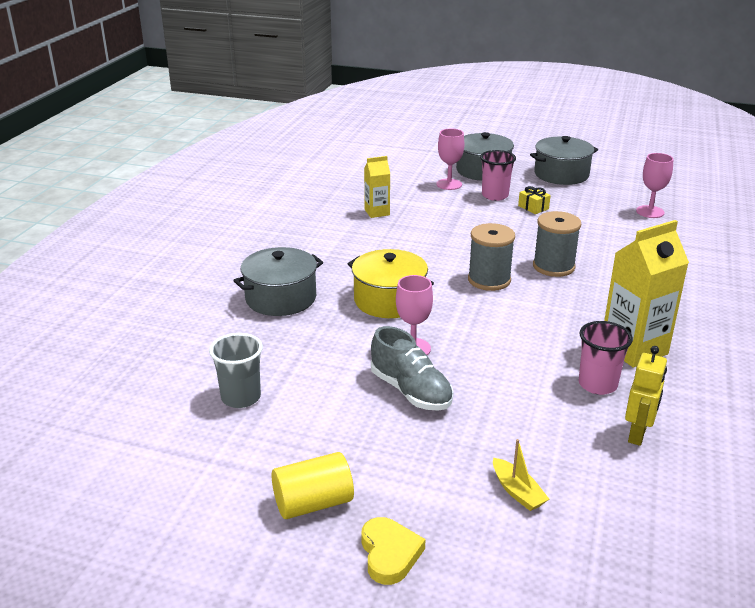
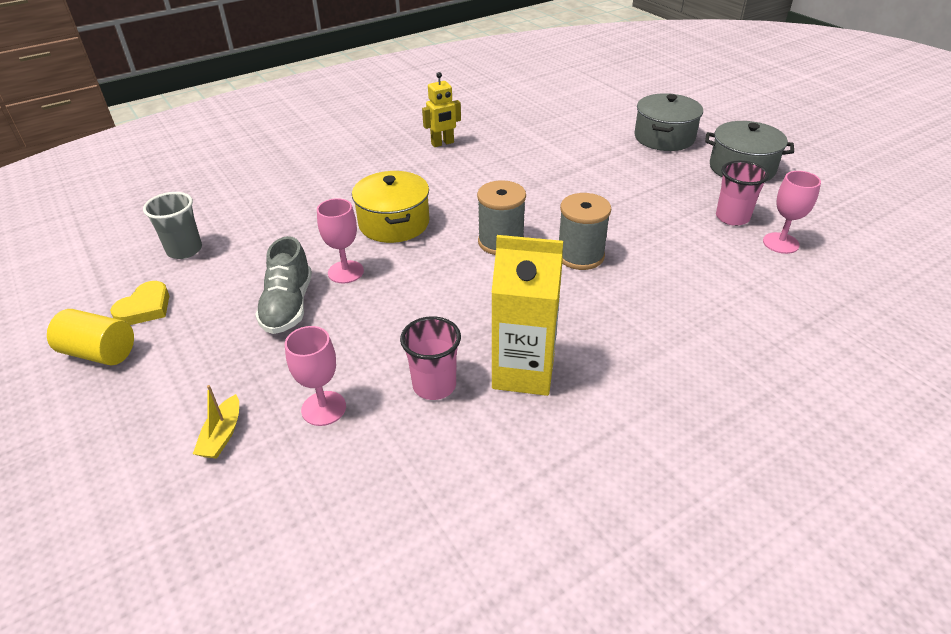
camera: 40 degrees right, 10 degrees up
grey pot [233,247,323,316] -> none
yellow heart [361,517,426,585] -> yellow heart moved to [110,281,169,325]
yellow carton [364,156,390,218] -> none
pink goblet [437,129,464,190] -> pink goblet moved to [285,326,346,426]
pink cup [480,150,516,201] -> pink cup moved to [716,161,769,226]
yellow gift [518,186,551,214] -> none
yellow robot [625,346,667,446] -> yellow robot moved to [422,72,461,147]

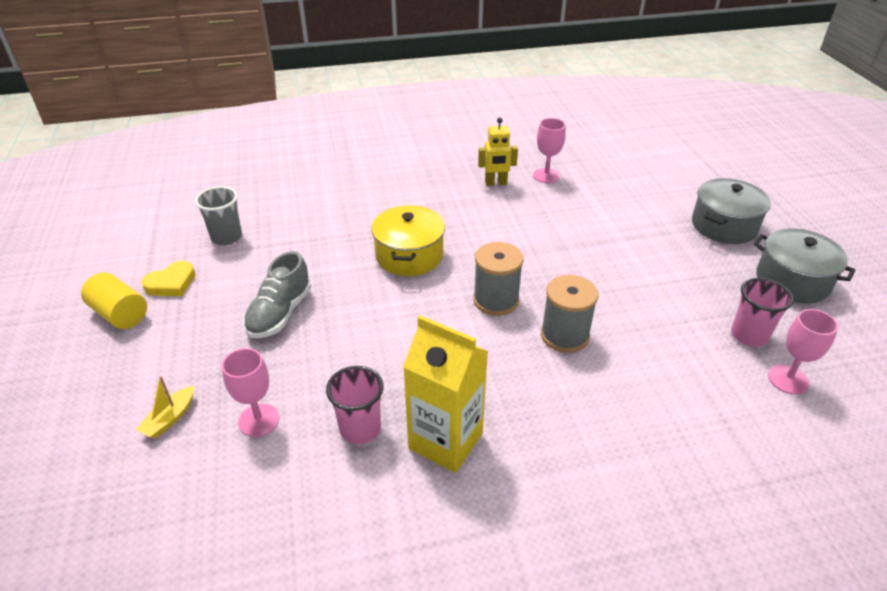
camera: 20 degrees right, 0 degrees up
pink goblet [317,198,364,283] -> pink goblet moved to [533,118,566,183]

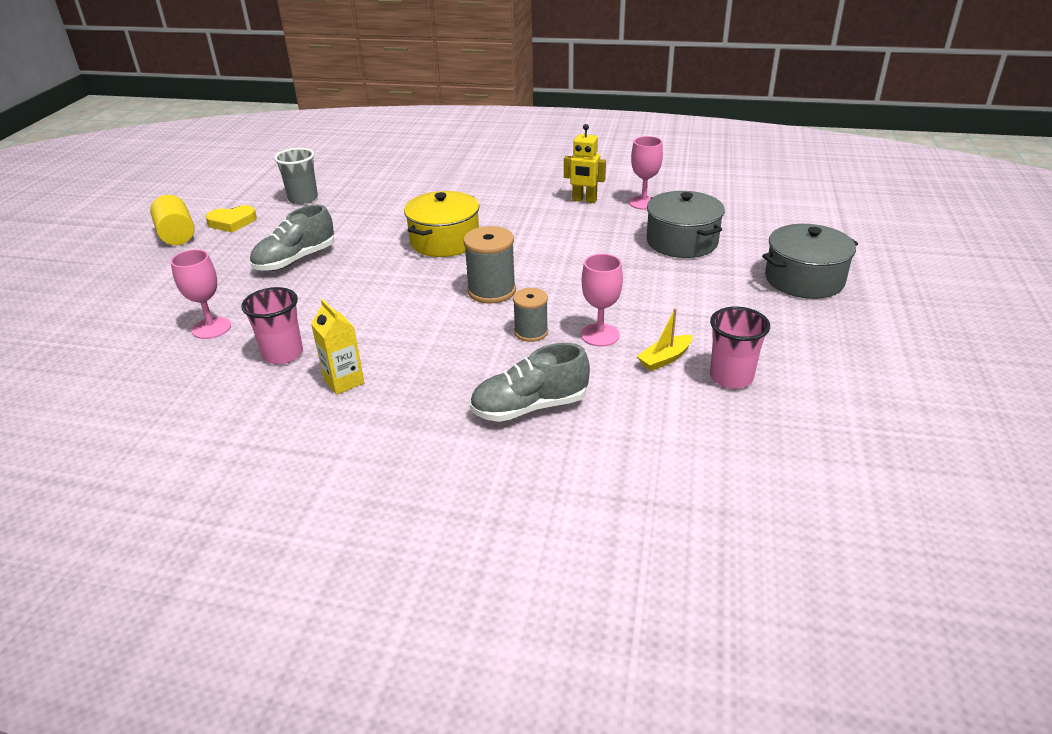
camera: 25 degrees right, 5 degrees down
yellow boat [136,376,194,438] -> yellow boat moved to [637,308,693,371]
yellow carton [403,315,488,473] -> yellow carton [311,299,364,395], size x0.56
grey spool [541,275,598,353] -> grey spool [513,288,548,342], size x0.65
grey pot [754,228,856,303] -> grey pot moved to [647,191,725,258]
pink goblet [768,309,838,394] -> pink goblet moved to [581,254,623,347]
none -> grey shoe [470,343,590,422]

